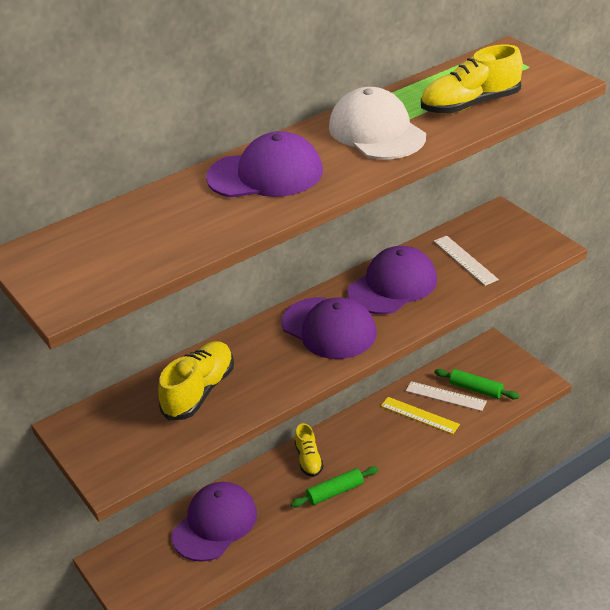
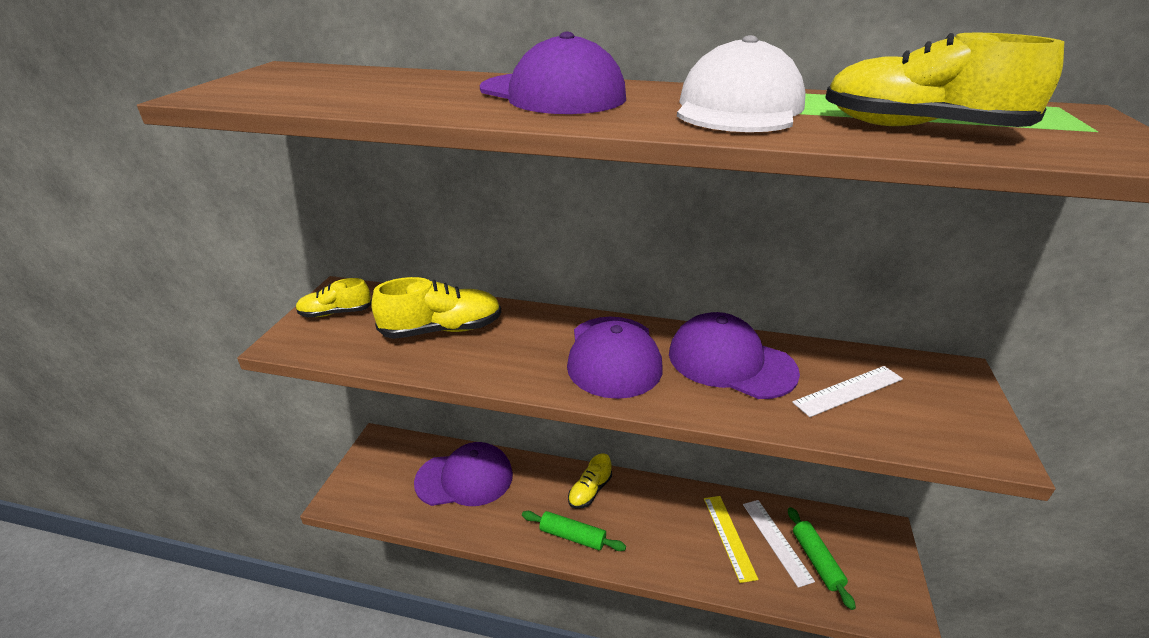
camera: 45 degrees right, 5 degrees down
purple cap [348,246,437,314] -> purple cap turned 150 degrees counterclockwise [669,312,800,399]
white ruler [434,235,499,286] -> white ruler turned 45 degrees clockwise [792,366,903,417]
none -> yellow shoe [296,278,372,317]

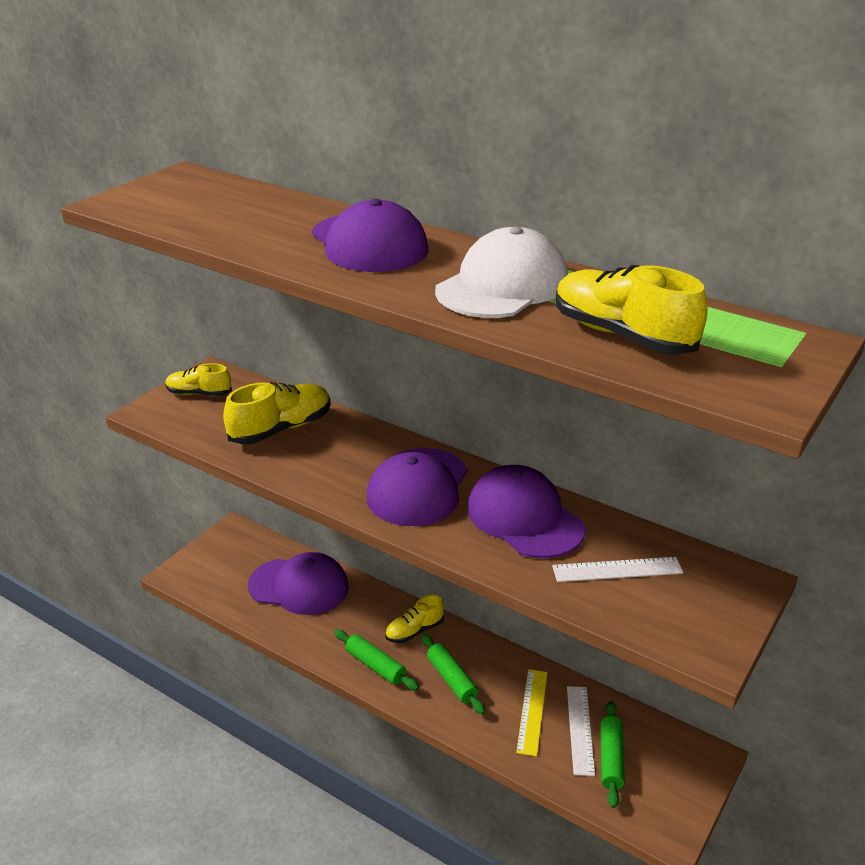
camera: 20 degrees right, 0 degrees up
yellow shoe [371,277,501,339] -> yellow shoe turned 45 degrees counterclockwise [223,382,331,445]
none -> green rolling pin [422,634,485,715]

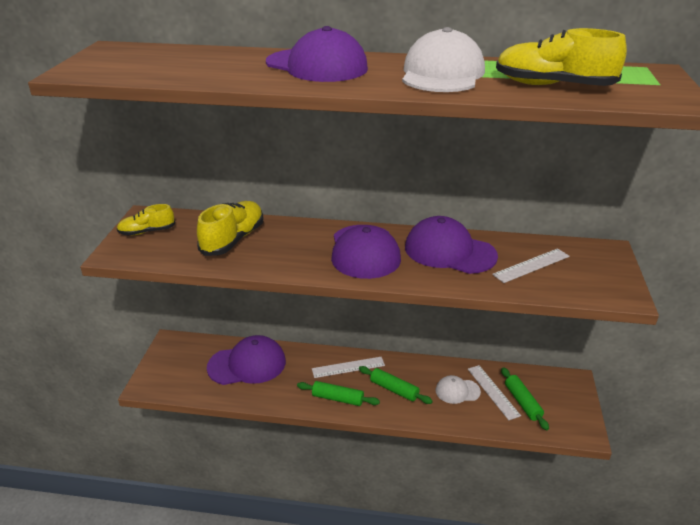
camera: 25 degrees left, 0 degrees up
yellow shoe [385,595,444,643] -> white ruler [312,357,385,378]
yellow ruler [516,669,547,757] -> white cap [436,375,481,404]

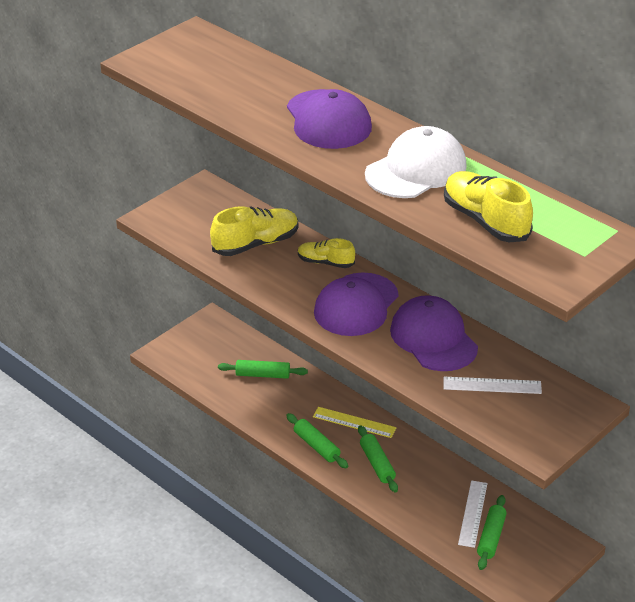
camera: 35 degrees right, 5 degrees up
yellow shoe [117,204,175,235] -> yellow shoe moved to [298,238,355,268]
purple cap [207,335,286,385] -> green rolling pin [218,360,308,379]
white ruler [312,357,385,378] -> yellow ruler [313,407,396,438]
white cap [436,375,481,404] -> none

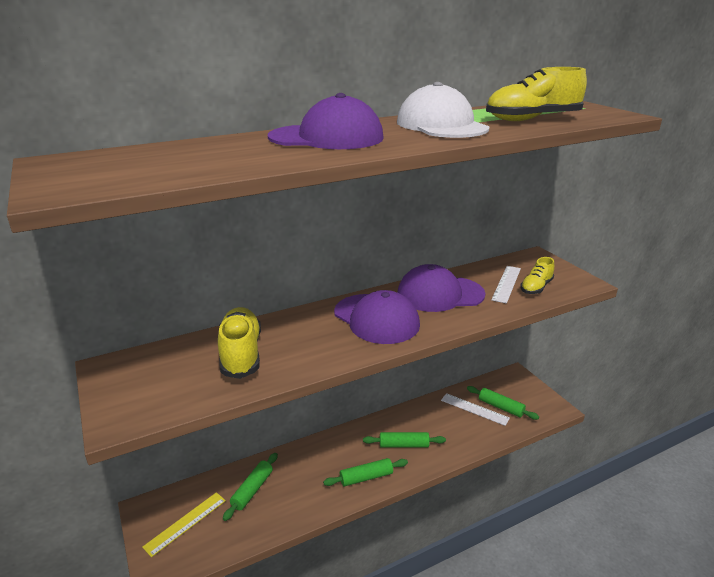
camera: 70 degrees left, 10 degrees down
yellow shoe [298,238,355,268] -> yellow shoe moved to [520,257,554,294]
yellow ruler [313,407,396,438] -> yellow ruler moved to [142,492,226,557]

